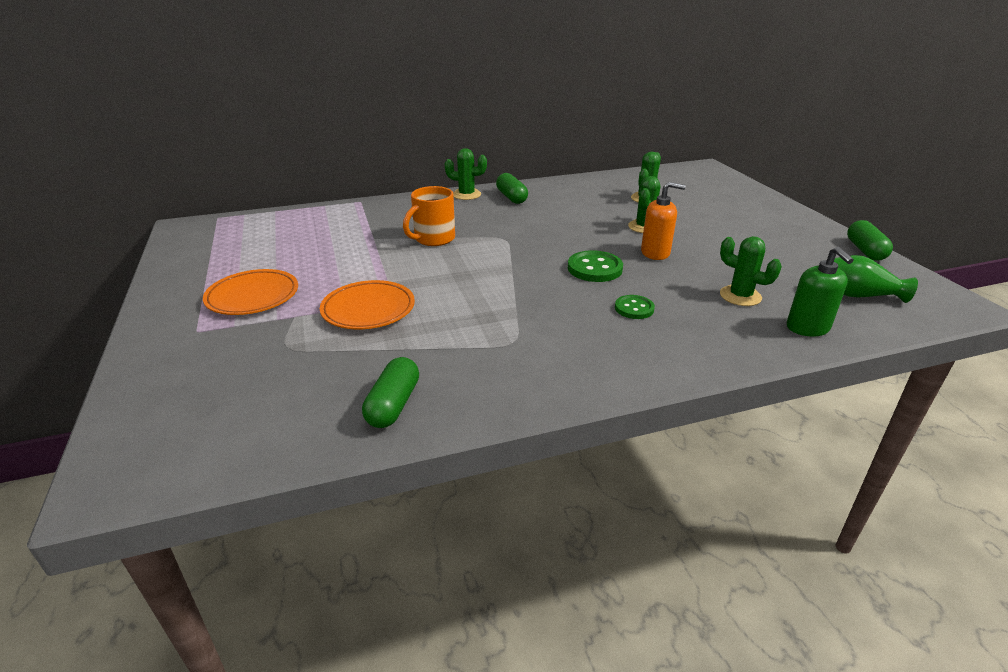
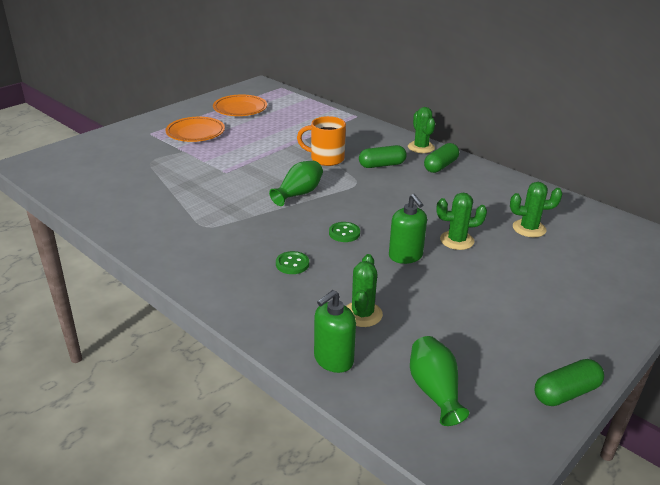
camera: 60 degrees right, 0 degrees up
orange plate [320,280,415,329] -> orange plate moved to [213,94,267,116]
green capsule [362,357,419,428] -> green capsule moved to [359,145,407,168]
green button [568,250,623,282] -> green button [329,222,360,242], size x0.63
orange soap dispenser [641,182,686,260] -> green soap dispenser [389,194,427,264]
none -> green vase [269,161,323,206]

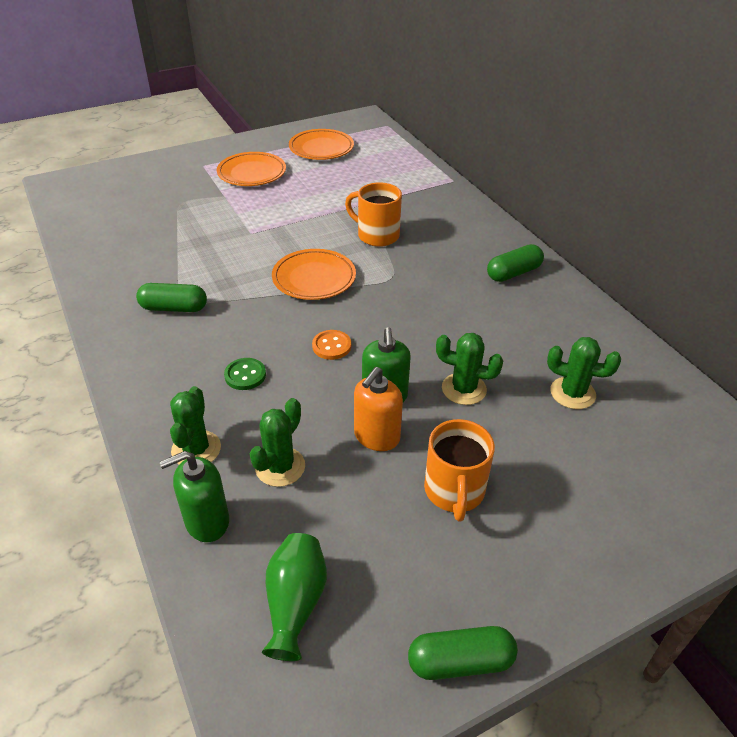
camera: 20 degrees right, 10 degrees up
green vase [269,161,323,206] -> orange plate [272,249,356,300]
green button [329,222,360,242] -> orange button [312,330,351,360]
green capsule [359,145,407,168] -> green capsule moved to [136,283,207,312]
green cactus [408,107,435,153] -> green cactus moved to [170,386,221,465]
none -> orange soap dispenser [354,367,403,451]
none -> orange mug [424,419,495,522]

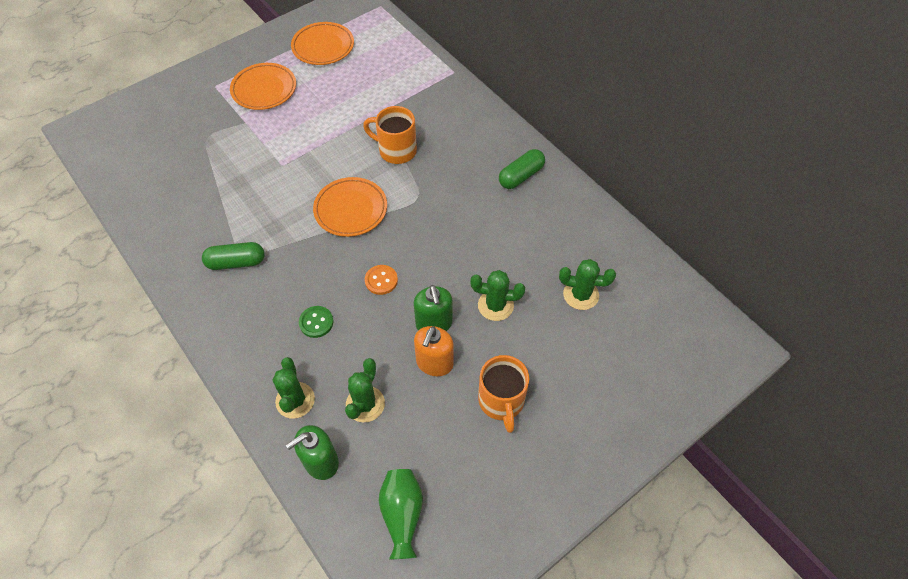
camera: 10 degrees left, 15 degrees up
green capsule [408,626,518,680] -> none

